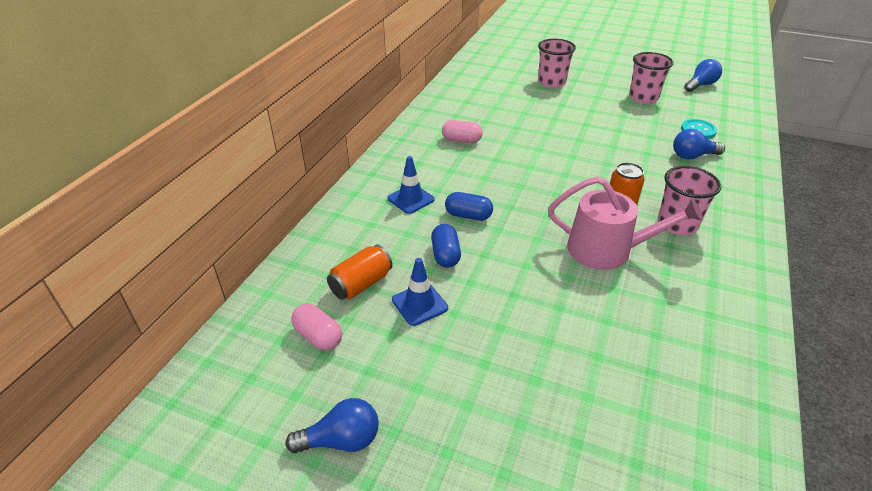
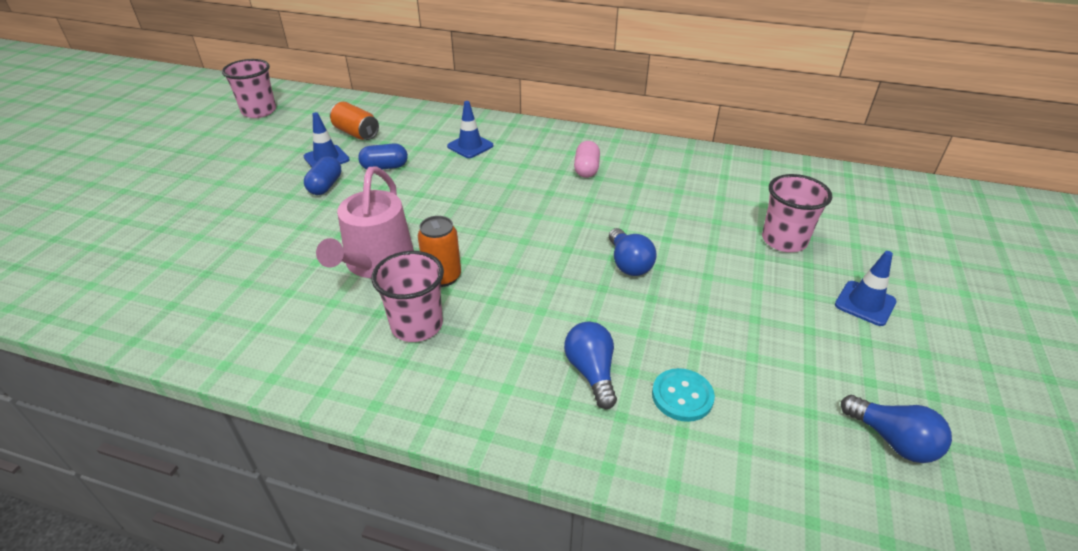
camera: 85 degrees right, 0 degrees up
blue light bulb [286,398,379,453] -> blue light bulb moved to [609,228,657,276]
pink capsule [291,303,342,350] -> none
blue capsule [445,192,493,221] -> blue capsule moved to [304,156,341,195]
pink cup [629,52,674,103] -> pink cup moved to [222,59,276,118]
none -> blue traffic cone [835,251,897,326]

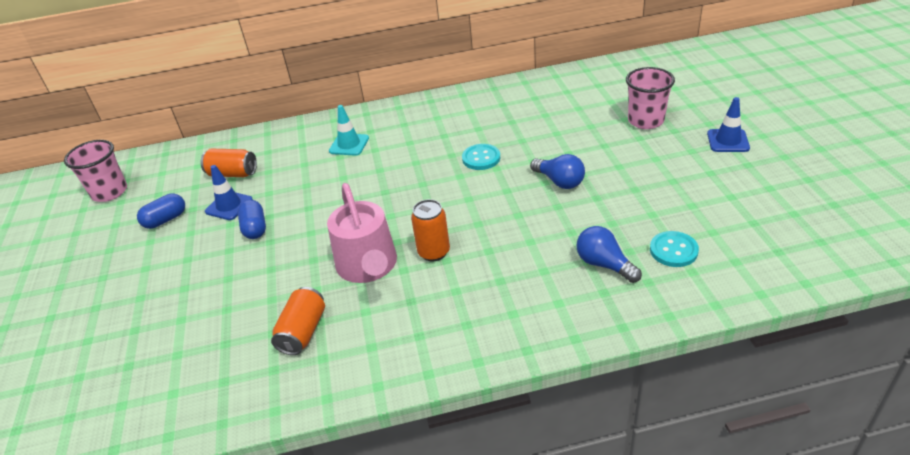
camera: 25 degrees left, 0 degrees up
blue capsule [358,143,408,169] -> blue capsule moved to [137,194,185,229]
pink cup [371,251,444,342] -> none
blue traffic cone [447,101,493,158] -> turquoise traffic cone [329,105,369,156]
pink capsule [574,141,600,178] -> none
blue light bulb [841,395,952,463] -> none
none -> orange can [271,287,325,355]
none -> turquoise button [462,144,500,170]

